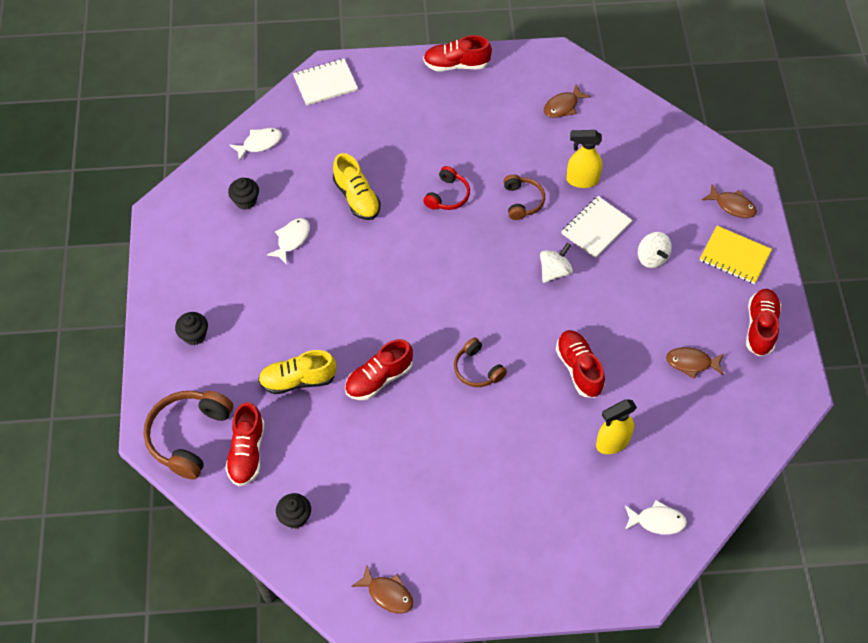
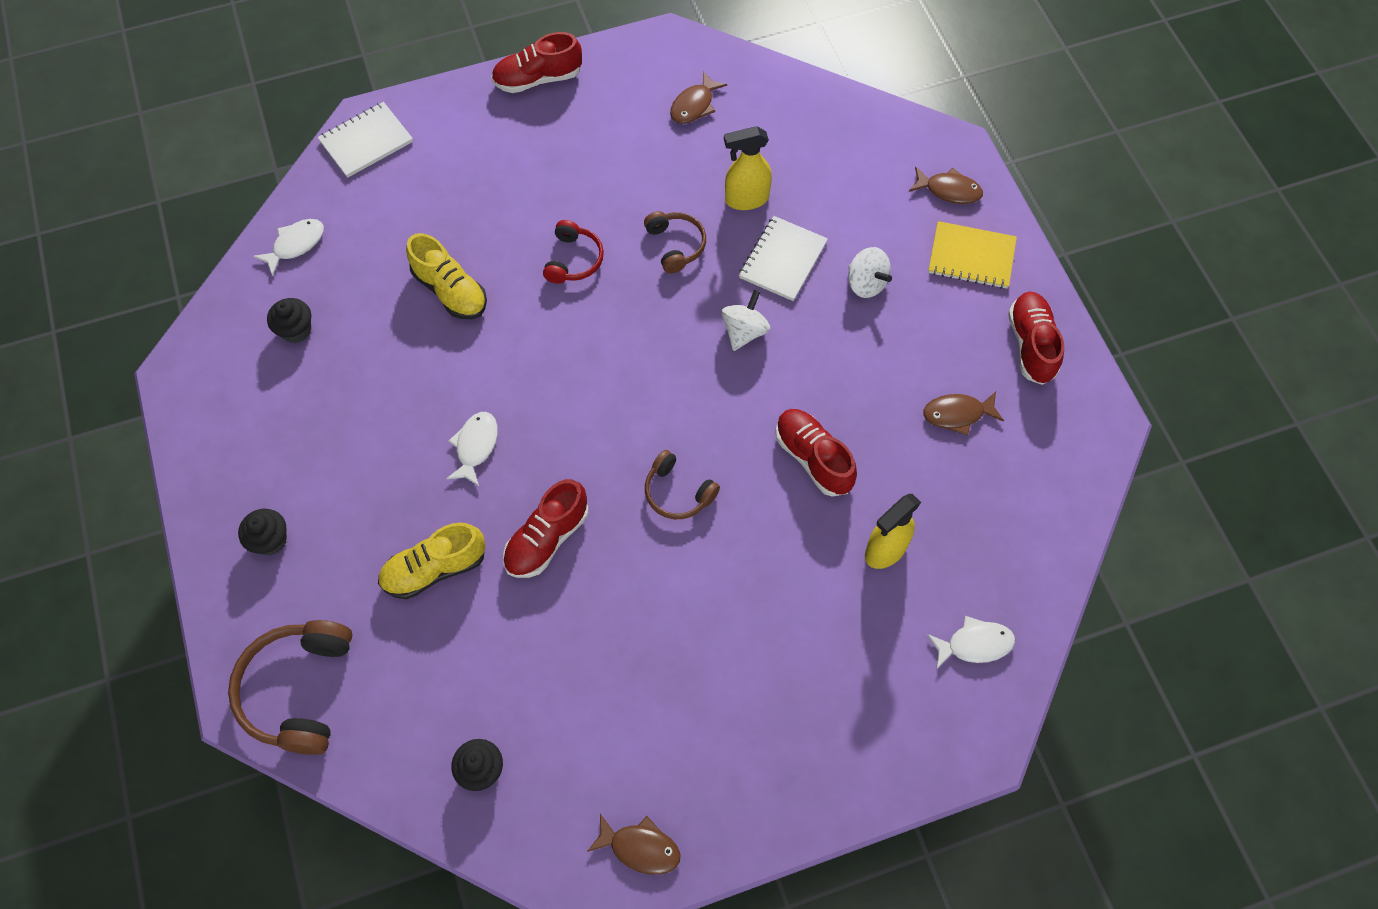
camera: 15 degrees left, 5 degrees up
red shoe [225,402,265,486] -> none
white fish [267,218,310,265] -> white fish moved to [446,412,498,486]

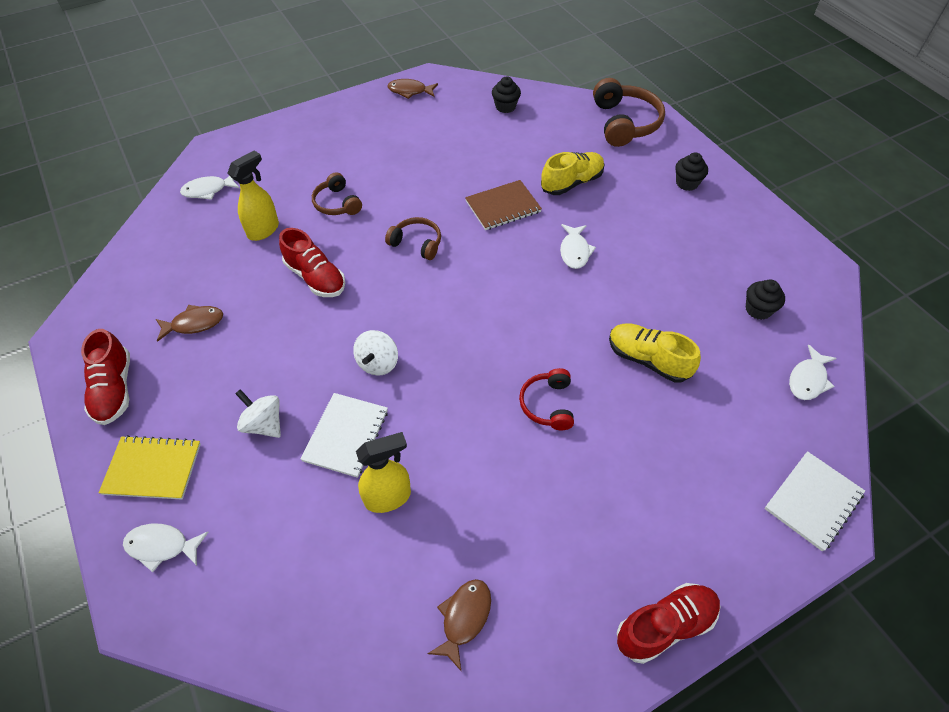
camera: 170 degrees right, 10 degrees down
red shoe [503,479,589,578] -> brown notebook [465,180,542,230]
brown headphones [644,211,706,274] -> brown headphones moved to [312,172,362,215]
brown fish [909,167,983,204] -> white fish [123,524,209,572]

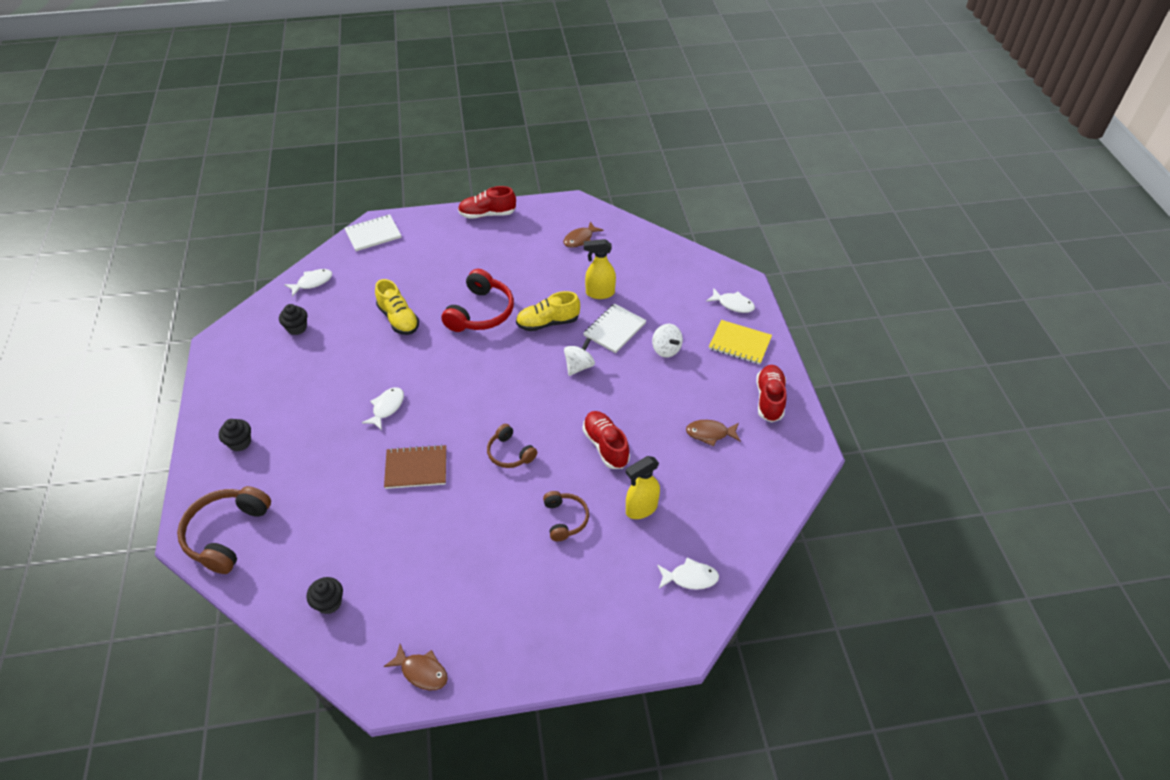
camera: 160 degrees left, 5 degrees down
red headphones [519,368,574,430] -> red headphones [441,269,514,332], size x1.71
yellow shoe [541,152,605,195] -> yellow shoe moved to [516,291,580,331]

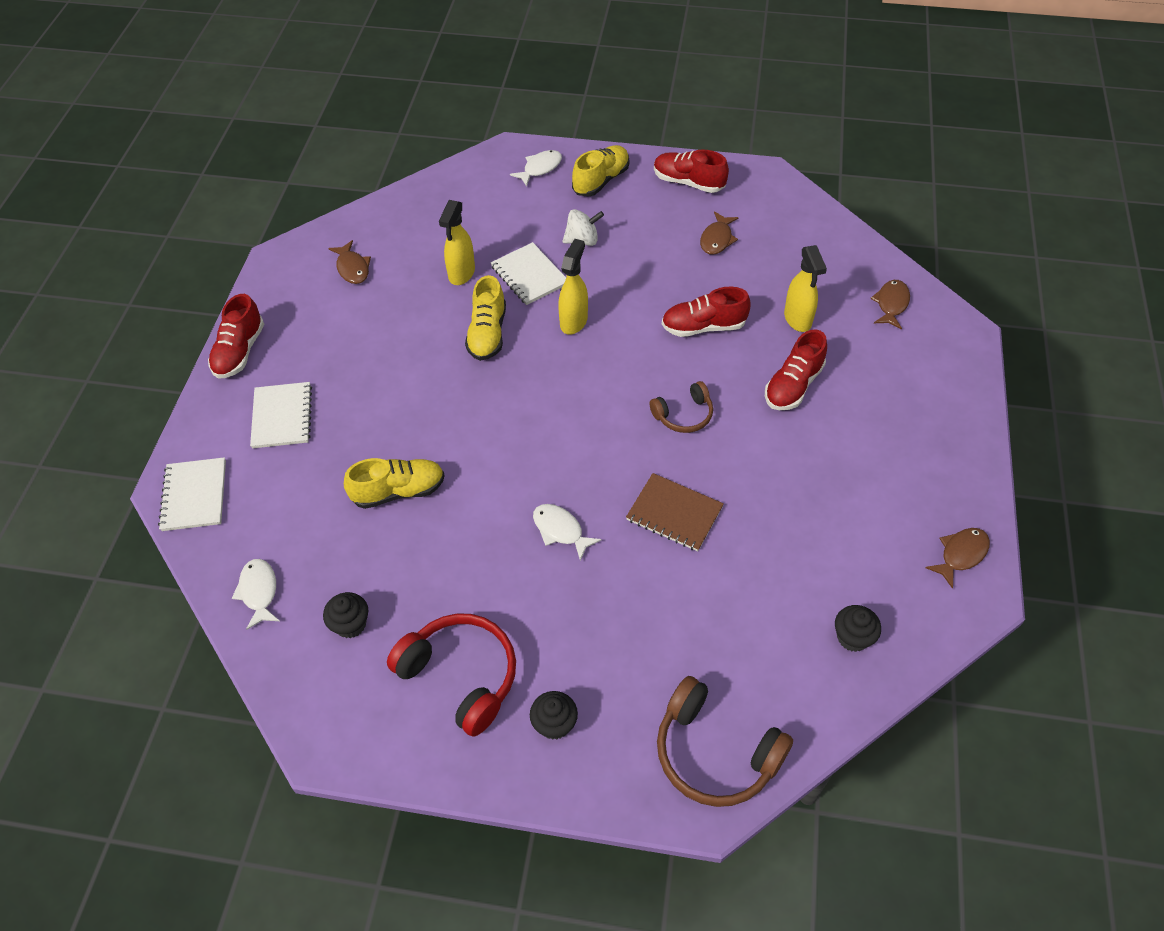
camera: 70 degrees left, 5 degrees up
brown notebook [384,444,446,489] -> brown notebook turned 75 degrees counterclockwise [626,473,724,551]
red headphones [441,269,514,332] -> red headphones moved to [387,613,516,737]
brown headphones [543,491,589,541] -> red shoe [765,329,827,410]
white spinning top [564,337,595,376] -> yellow spray bottle [558,239,588,335]
white fish [657,557,719,590] -> brown fish [870,280,910,330]
yellow notebook [709,320,772,365] -> yellow shoe [572,145,630,197]
none -> white notebook [250,382,312,448]

